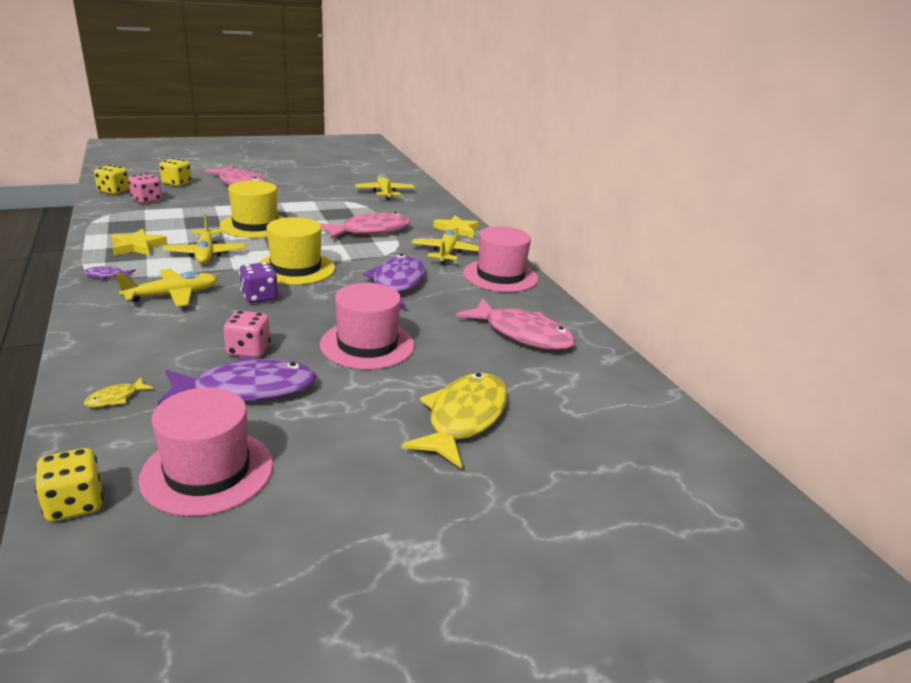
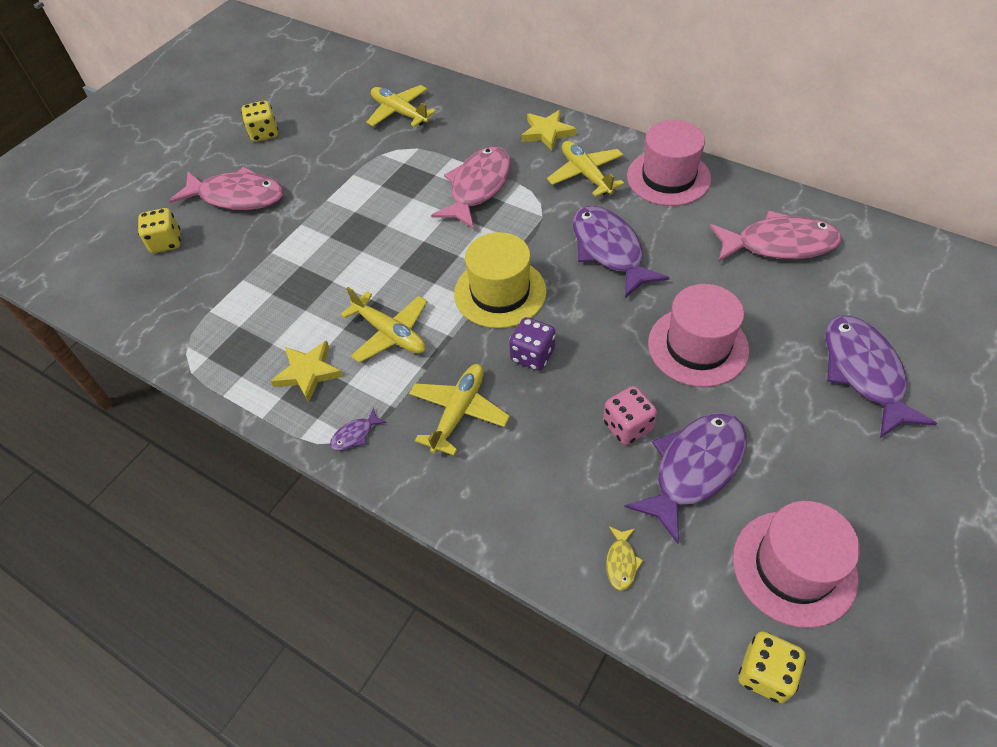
camera: 30 degrees left, 25 degrees up
yellow dice [94,165,129,194] -> yellow dice moved to [241,101,278,142]
pink dice [128,173,162,204] -> none
yellow hat [220,180,284,238] -> none
yellow fish [402,373,508,468] -> purple fish [825,316,938,438]

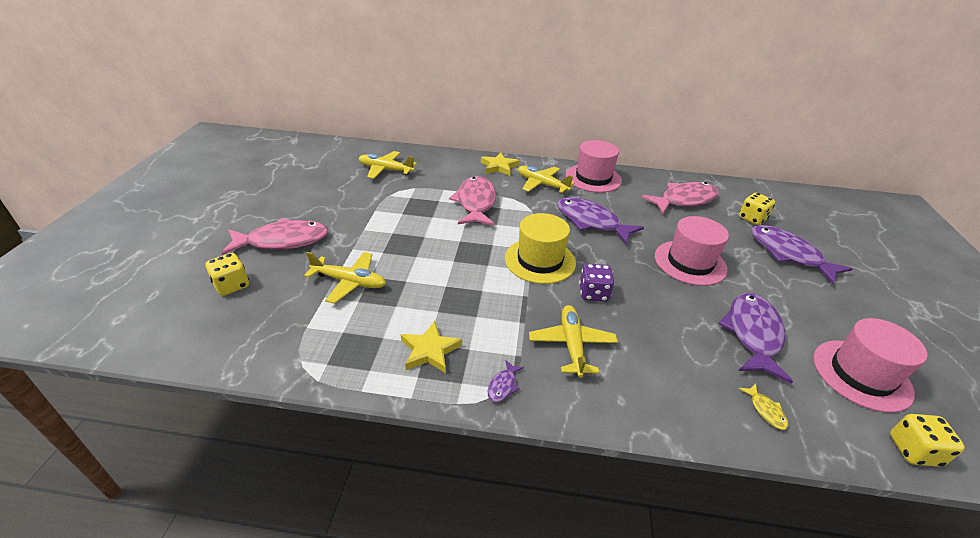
camera: 30 degrees left, 15 degrees down
yellow dice [241,101,278,142] -> yellow dice moved to [739,193,775,225]
yellow plane [340,287,428,363] -> yellow plane moved to [304,252,386,304]
pink dice [603,386,657,445] -> none

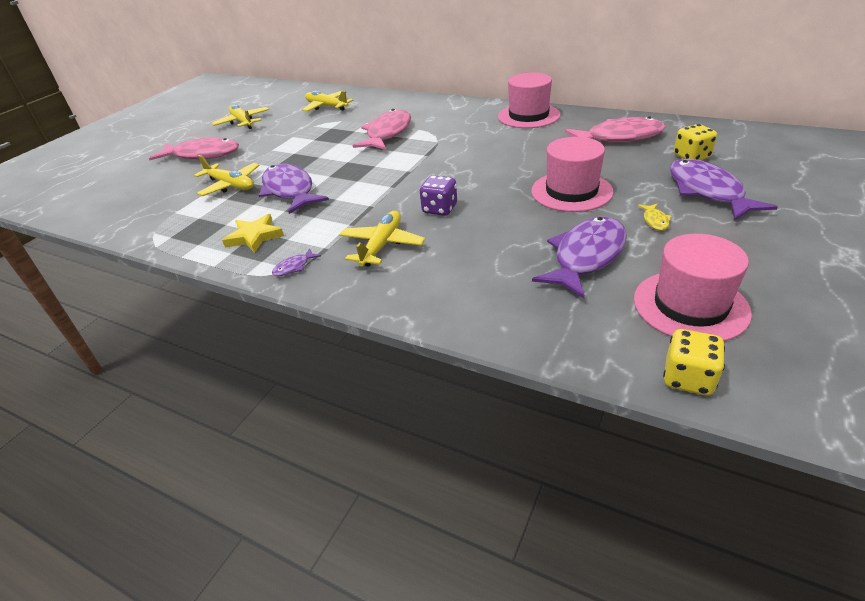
camera: 25 degrees right, 0 degrees up
yellow dice [205,253,249,296] -> none
yellow star [481,153,519,176] -> none
yellow hat [505,213,576,284] -> none
yellow plane [518,166,575,193] -> yellow plane moved to [212,104,269,129]
purple fish [557,197,644,244] -> purple fish moved to [259,164,329,214]
yellow fish [739,384,788,430] -> yellow fish moved to [638,204,671,231]

